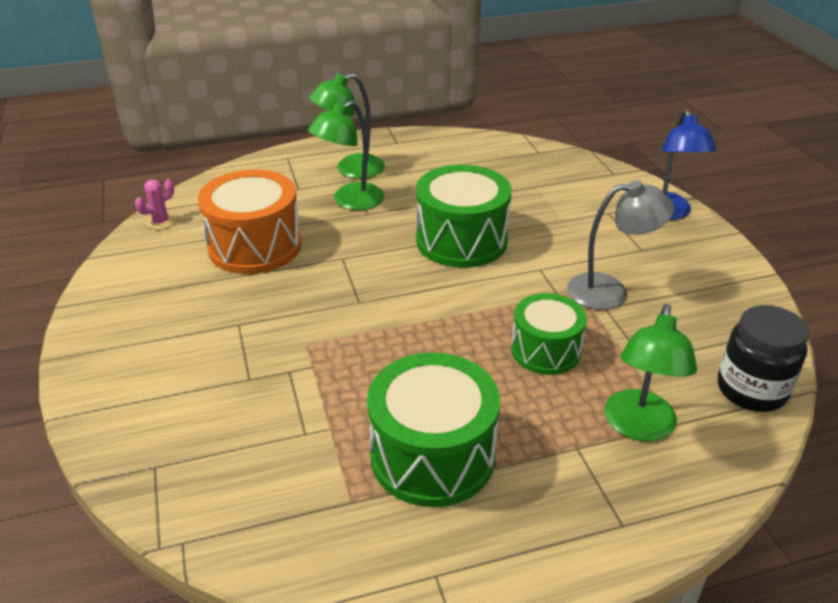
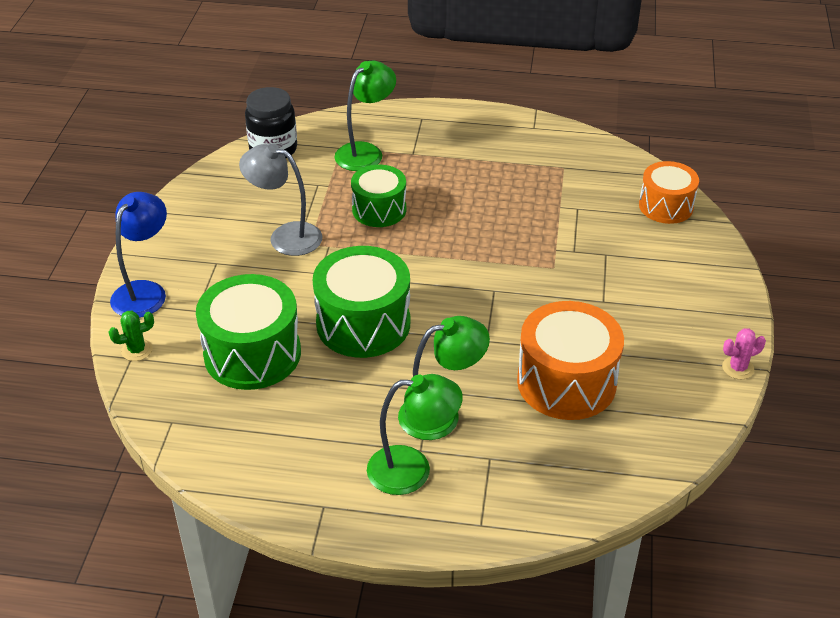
camera: 155 degrees left, 5 degrees up
pink cactus [135,179,176,230] -> pink cactus moved to [722,328,766,379]
green drum [367,353,500,507] -> green drum moved to [196,274,301,390]
none -> green cactus [109,311,154,361]
none -> orange drum [639,161,699,224]

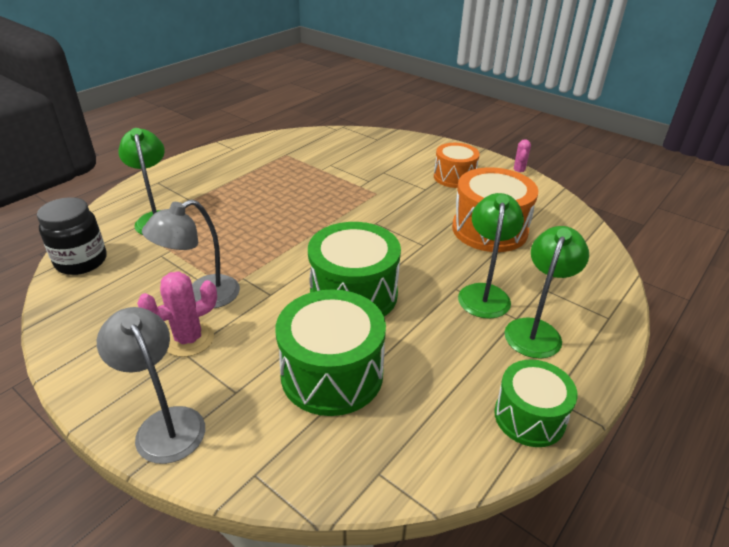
camera: 60 degrees left, 5 degrees down
green cactus [109,311,154,361] -> none
blue lamp [110,192,167,318] -> grey lamp [97,307,205,464]
green drum [351,165,406,227] -> green drum moved to [494,359,578,447]
orange drum [639,161,699,224] -> orange drum moved to [434,143,480,188]
none -> pink cactus [137,271,217,357]

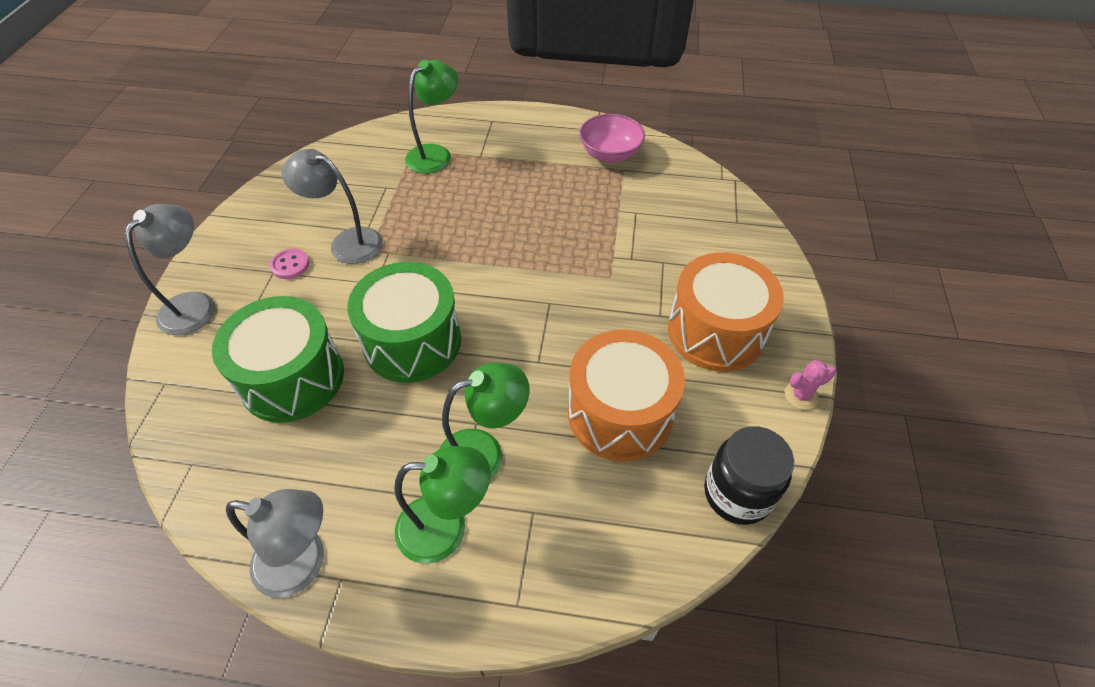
camera: 60 degrees right, 15 degrees up
black jar [37,197,107,275] -> black jar moved to [704,426,794,525]
pink cactus [137,271,217,357] -> pink button [270,248,309,279]
orange drum [434,143,480,188] -> orange drum [668,252,784,372], size x1.56
green drum [494,359,578,447] -> grey lamp [226,489,324,598]
none -> pink bowl [579,114,645,163]

